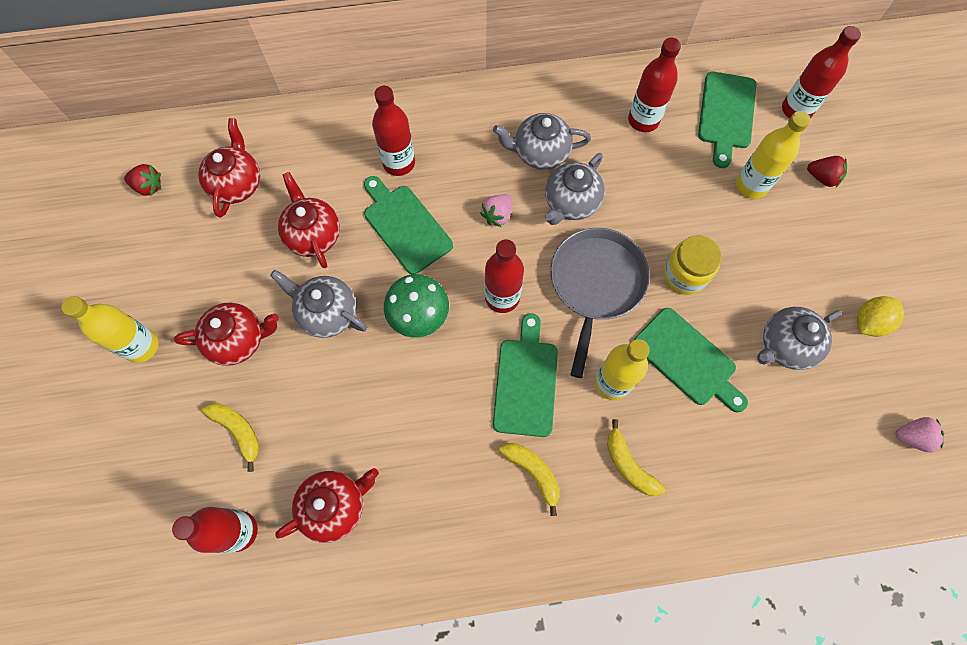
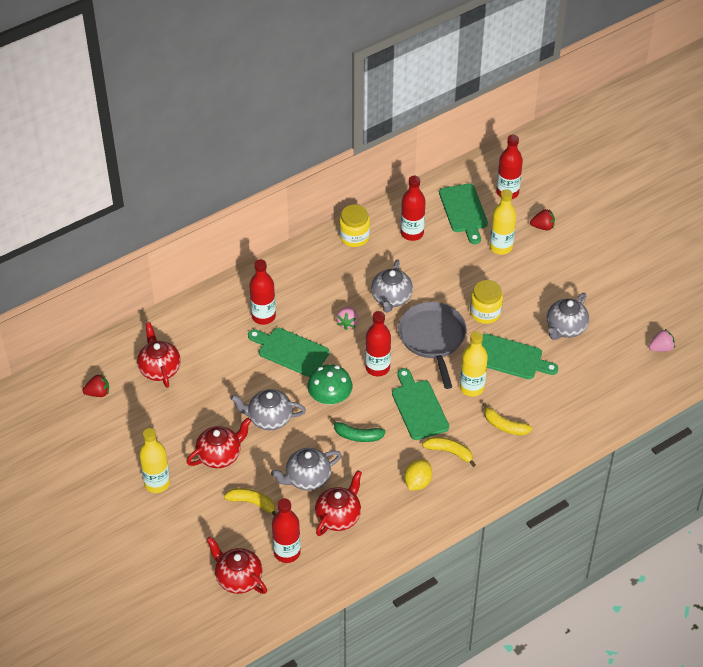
camera: 25 degrees left, 20 degrees down
red teapot [278,172,340,268] -> red teapot moved to [206,536,267,594]
grey teapot [493,113,591,169] -> grey teapot moved to [271,448,342,491]
yellow lemon [857,296,904,337] -> yellow lemon moved to [404,460,432,490]
none -> green banana [330,418,386,442]
none -> yellow jar [339,204,370,247]

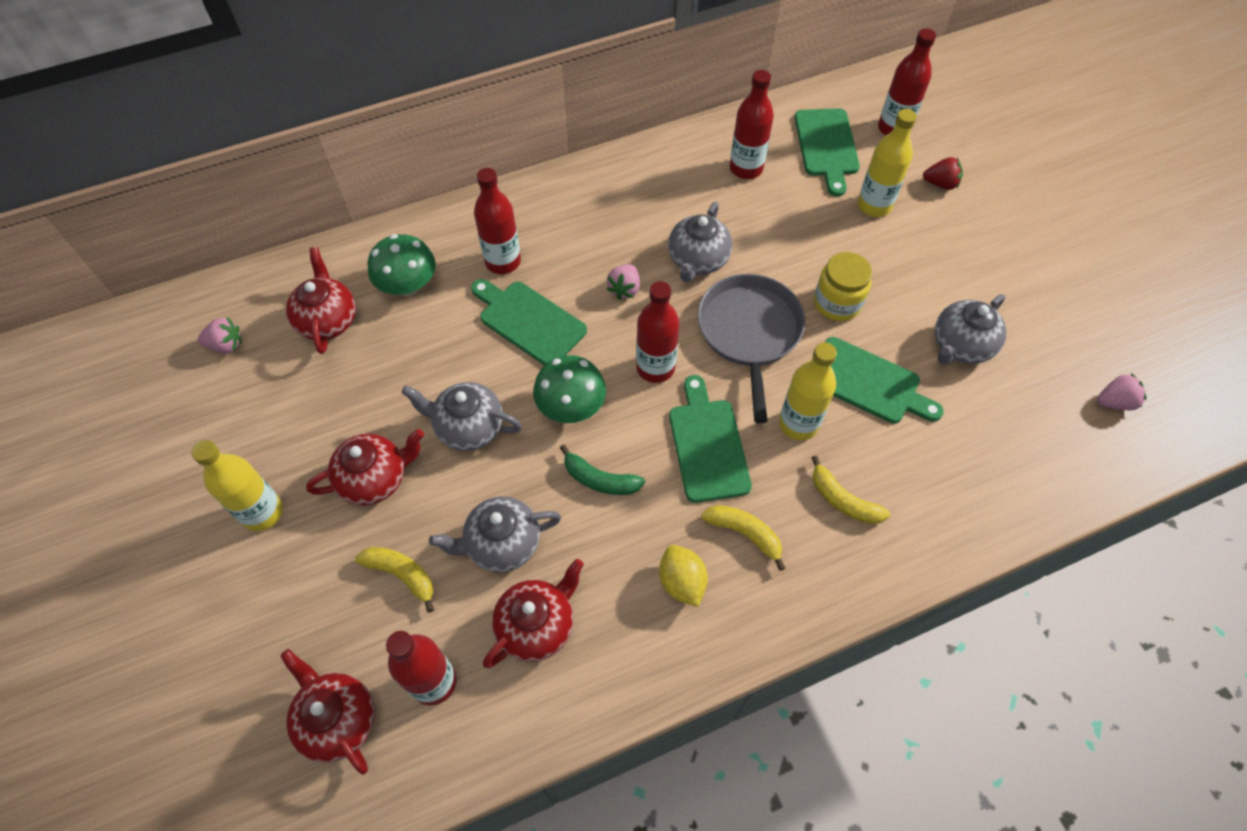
camera: 10 degrees right, 10 degrees up
red strawberry [82,374,109,397] -> pink strawberry [198,317,242,353]
yellow jar [339,204,370,247] -> none
yellow lemon [404,460,432,490] -> yellow lemon turned 60 degrees counterclockwise [659,545,708,607]
none -> green mushroom [368,234,436,296]

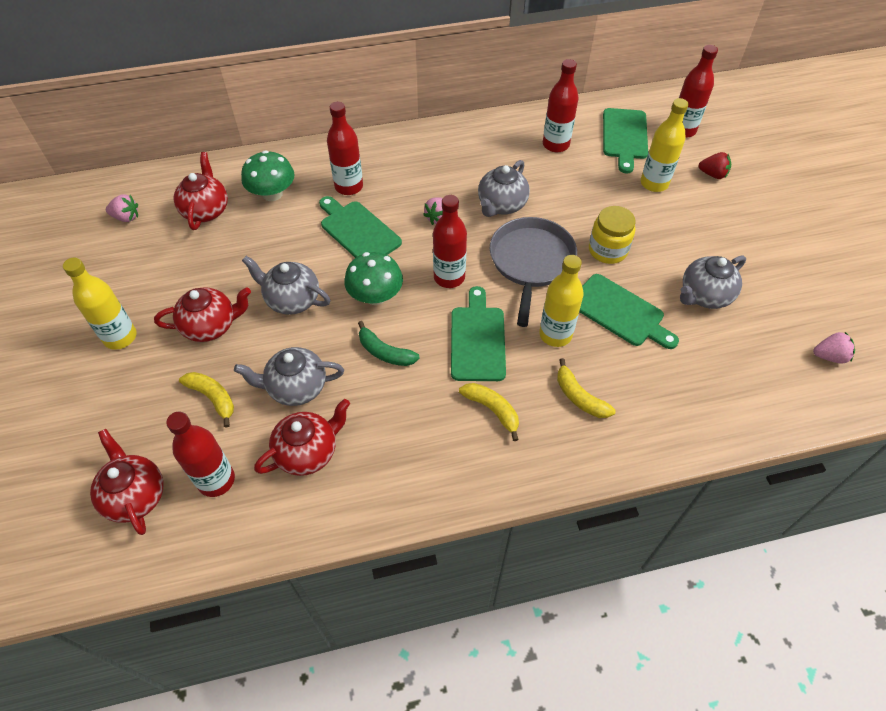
camera: 10 degrees right, 5 degrees down
yellow lemon [659,545,708,607] -> none

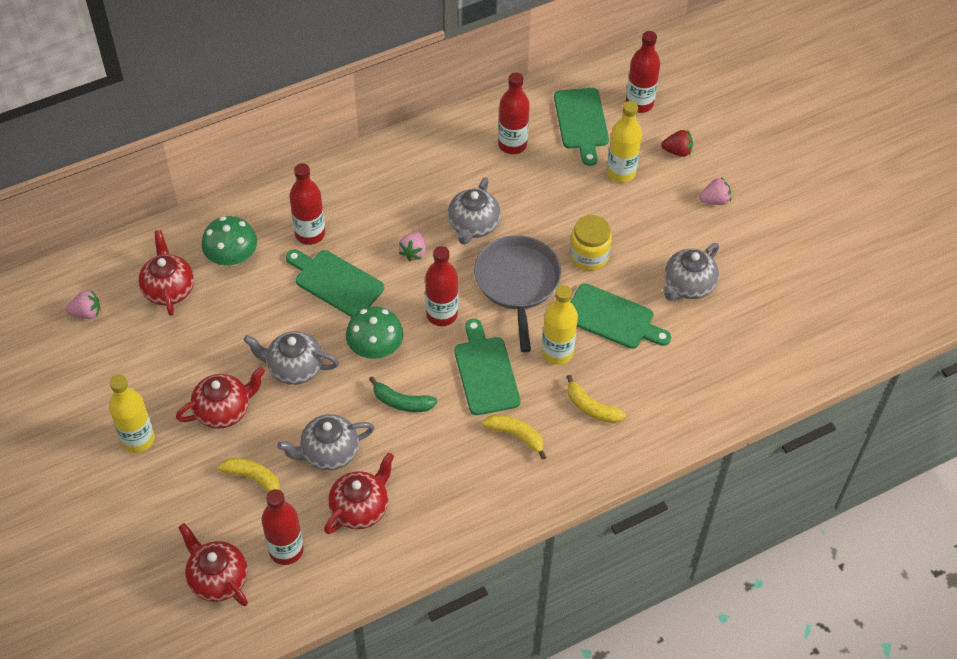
camera: 15 degrees left, 0 degrees up
pink strawberry [813,332,855,364] -> pink strawberry moved to [699,177,731,205]

